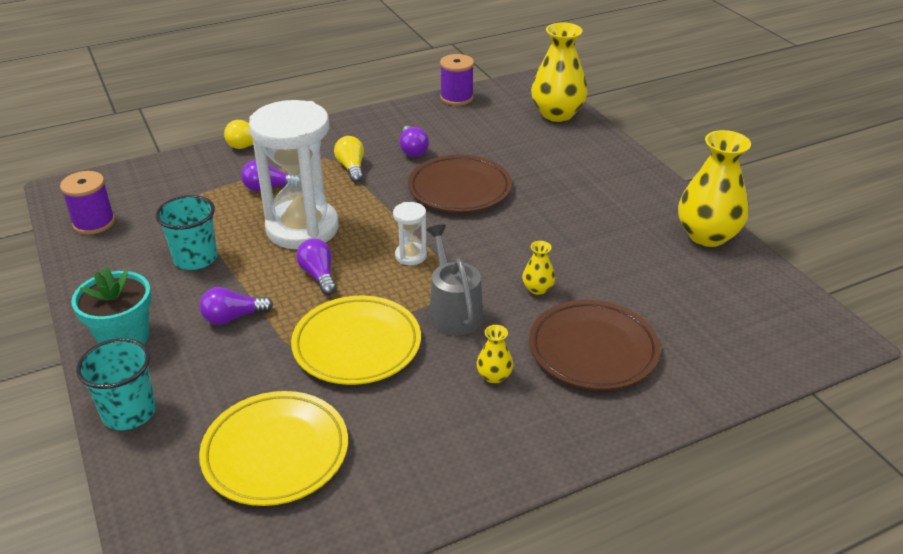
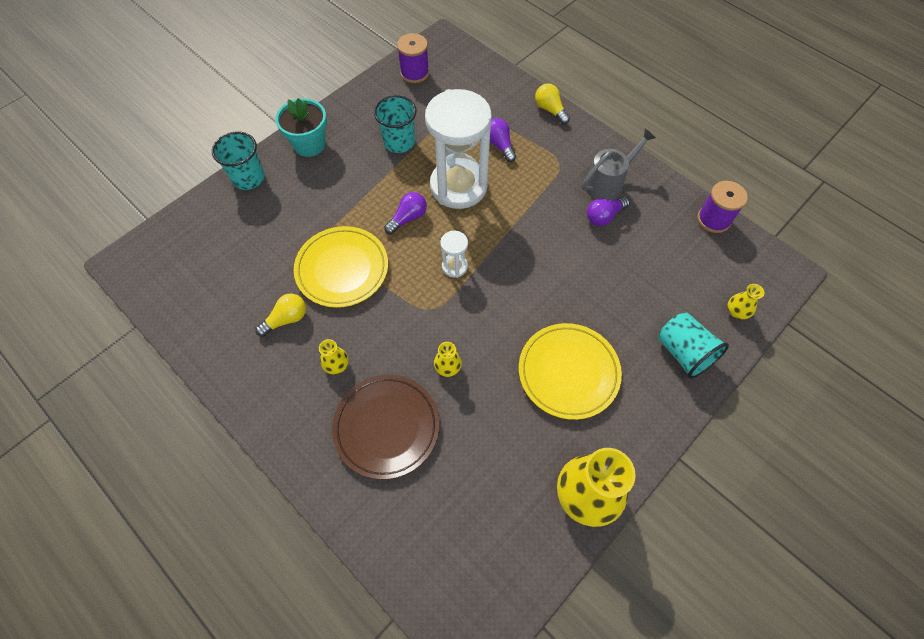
camera: 70 degrees right, 25 degrees up
yellow plate [199,391,348,506] -> yellow plate moved to [519,323,622,420]
purple light bulb [200,287,273,325] -> none
yellow light bulb [334,136,364,183] -> yellow light bulb moved to [255,294,306,337]
brown plate [408,155,512,212] -> none
grey watering can [426,224,483,335] -> grey watering can moved to [582,128,656,200]
yellow vase [531,23,587,122] -> yellow vase [727,284,764,319], size x0.45
none -> turquoise cup [658,313,729,379]

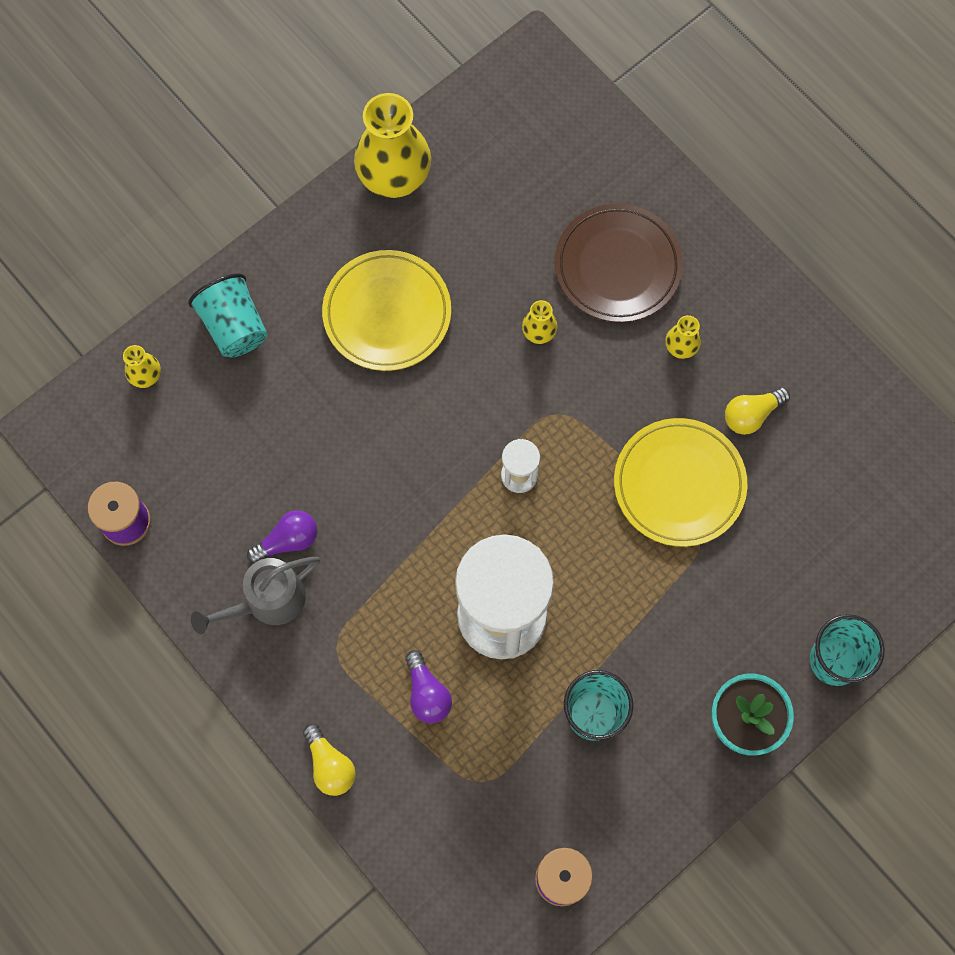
camera: 175 degrees left, 10 degrees up
purple light bulb [384,192,427,234] -> none

